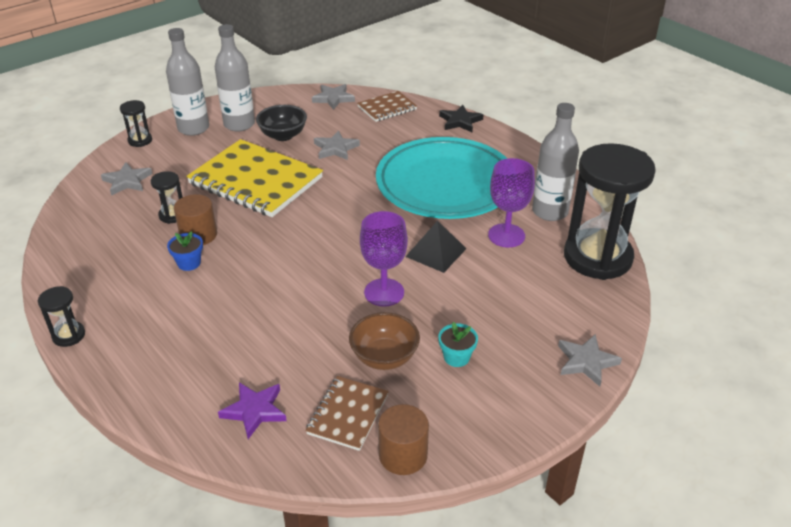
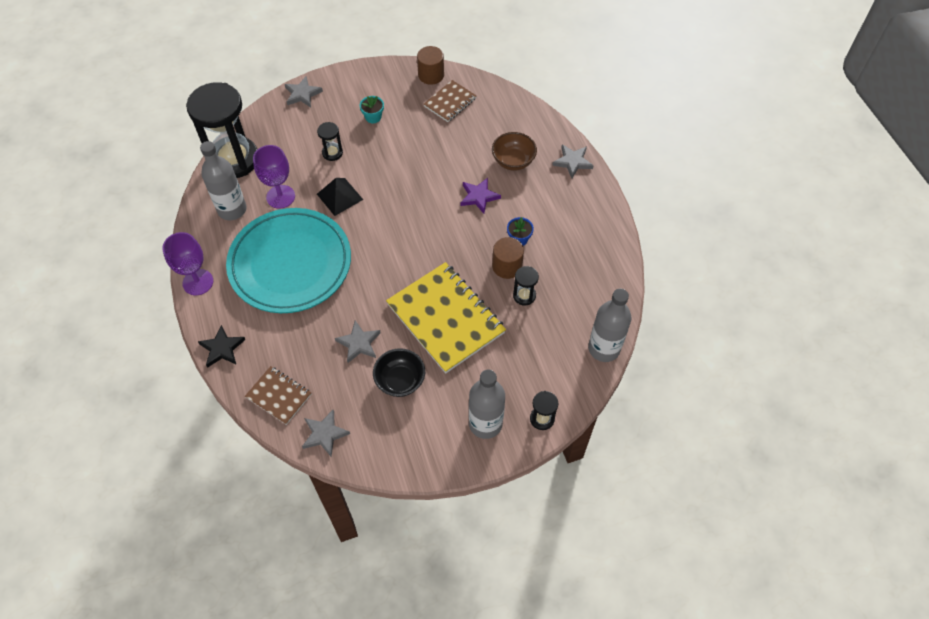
camera: 160 degrees left, 20 degrees up
black hourglass [38,286,85,347] -> black hourglass moved to [317,122,343,161]
grey star [101,162,152,196] -> grey star moved to [552,144,594,178]
grey bottle [215,24,255,131] -> grey bottle moved to [588,289,632,362]
purple star [218,382,287,439] -> purple star moved to [460,178,501,214]
brown bowl [349,312,420,370] -> brown bowl moved to [492,132,537,171]
brown notebook [357,91,417,122] -> brown notebook turned 45 degrees clockwise [245,366,311,425]
purple goblet [360,211,408,307] -> purple goblet moved to [162,232,213,295]

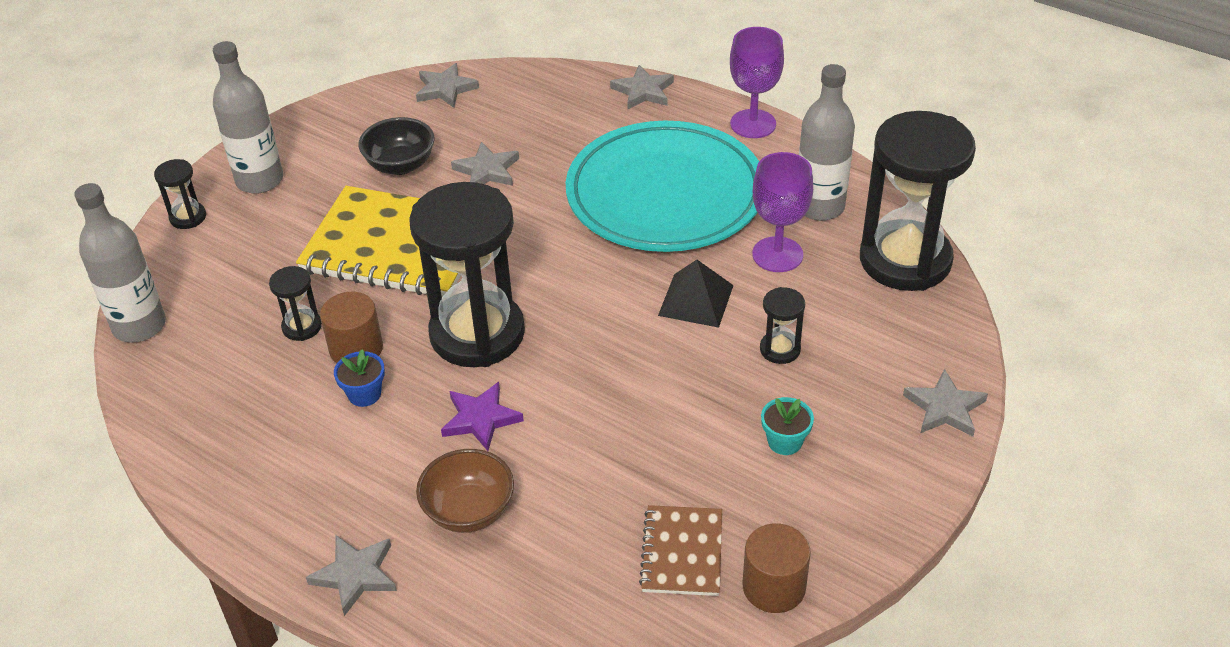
camera: 145 degrees right, 15 degrees down
black star [198,325,246,368] -> grey star [610,65,674,109]
brown notebook [245,366,311,425] -> none
none -> black hourglass [409,182,525,367]

